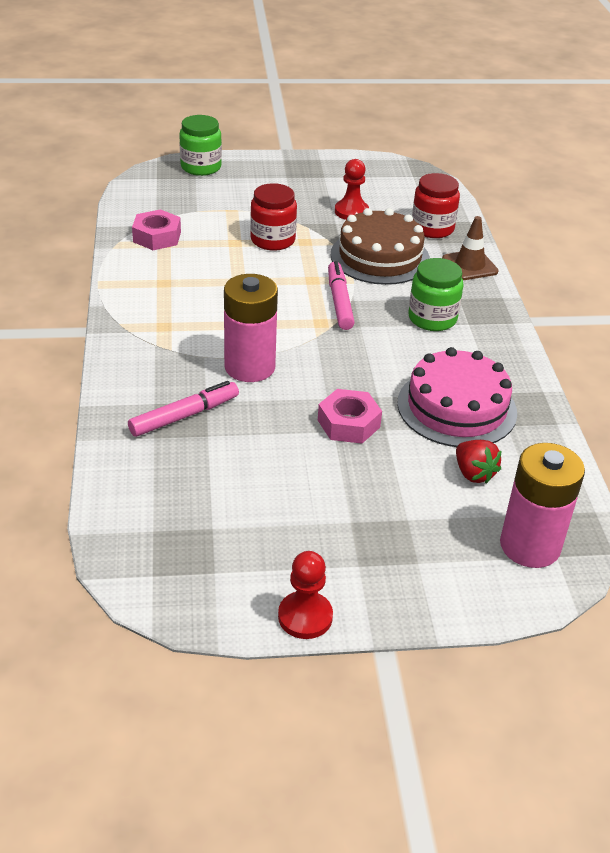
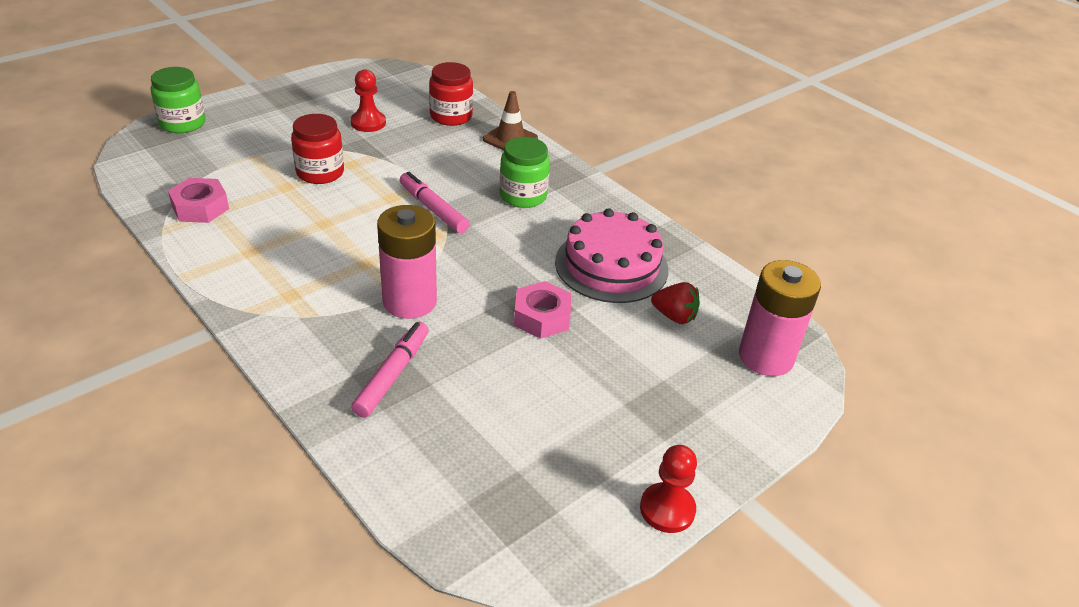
camera: 35 degrees left, 0 degrees up
brown cake [331,208,430,285] -> none

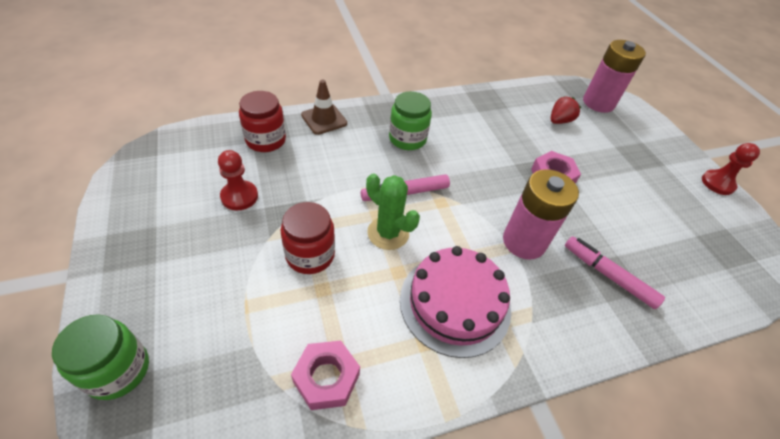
camera: 70 degrees left, 10 degrees up
pink cake [555,208,668,303] -> pink cake moved to [400,246,511,358]
none -> green cactus [366,173,420,250]

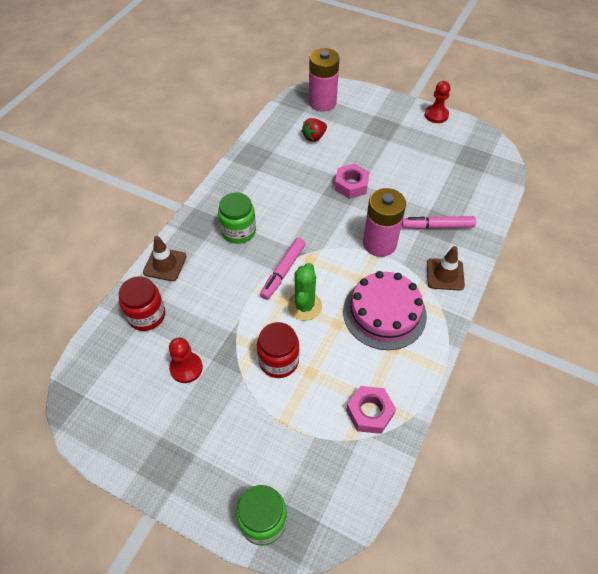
camera: 40 degrees left, 5 degrees up
green cactus [366,173,420,250] -> green cactus turned 75 degrees counterclockwise [288,263,322,321]
red strawberry [551,96,581,124] -> red strawberry turned 135 degrees counterclockwise [302,118,327,142]
none -> brown traffic cone [427,246,465,291]

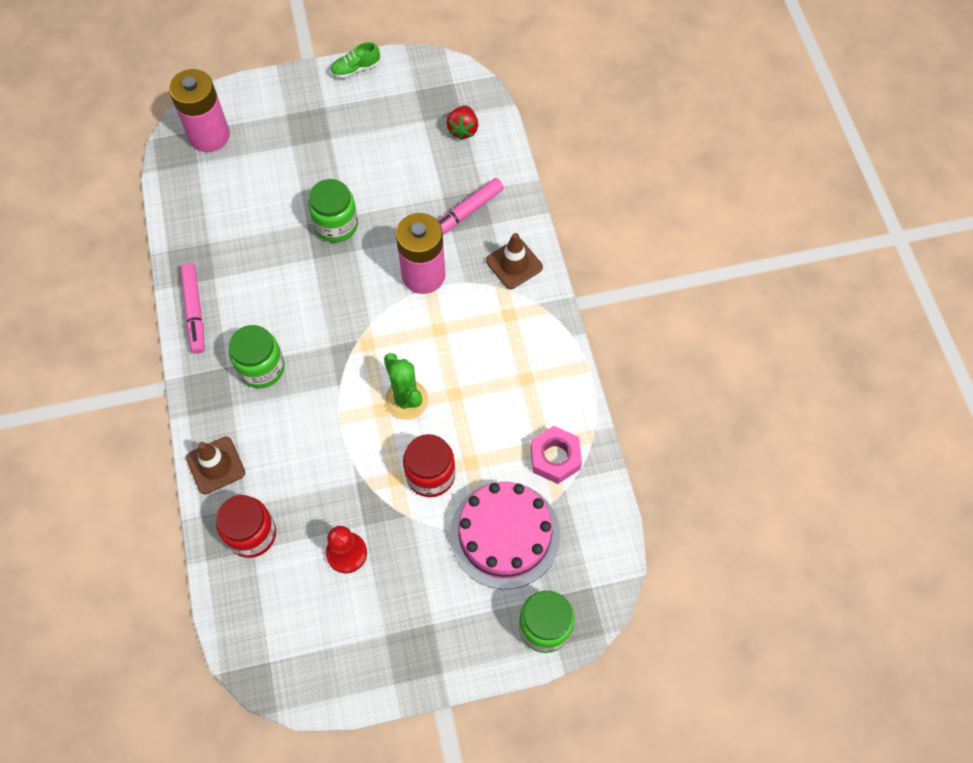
camera: 40 degrees left, 10 degrees up
pink marker [260,238,306,300] -> pink marker moved to [180,263,205,354]
red strawberry [302,118,327,142] -> red strawberry moved to [446,105,478,140]
pink nut [335,164,369,199] -> green jar [308,179,358,242]
pink cake [343,271,427,350] -> pink cake moved to [450,482,560,589]
red pawn [425,81,451,123] -> green shoe [331,42,380,79]

